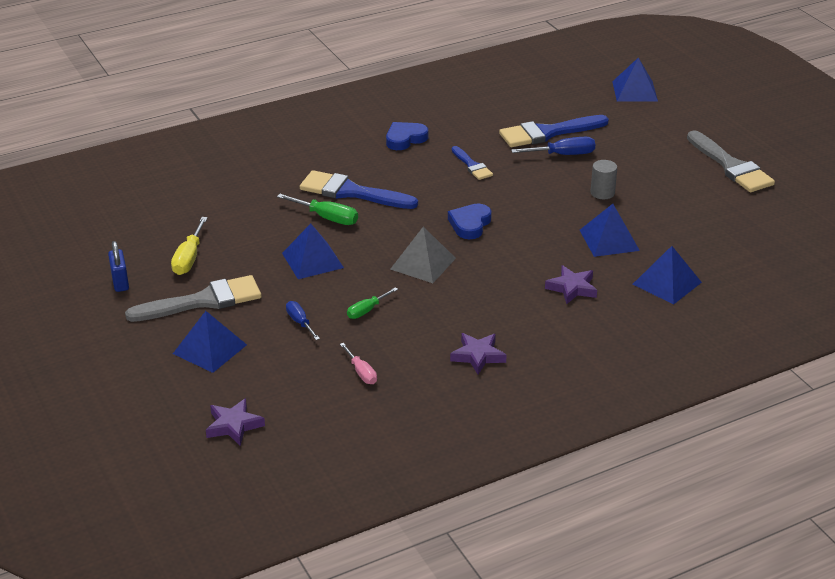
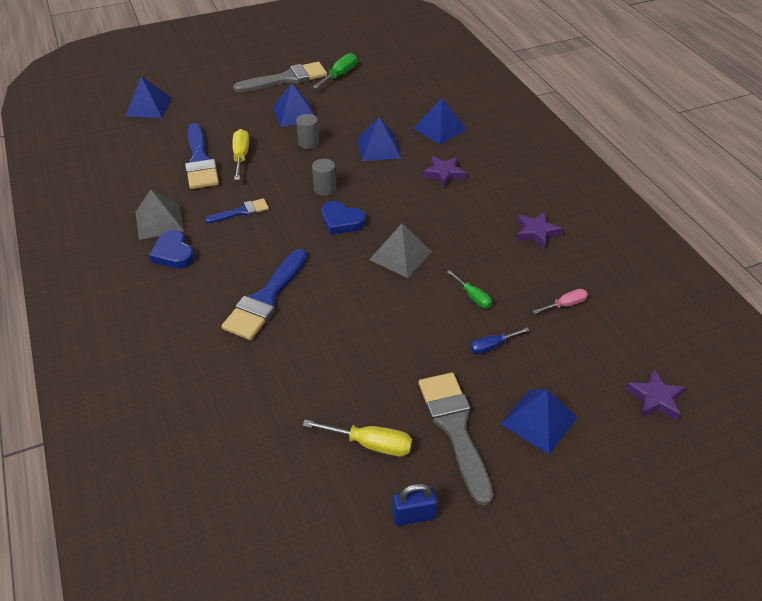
camera: 85 degrees left, 10 degrees up
green screwdriver [277,194,358,225] -> green screwdriver moved to [313,53,357,88]
blue pyramid [282,224,344,279] -> blue pyramid moved to [273,83,315,127]
blue screwdriver [511,137,595,155] -> yellow screwdriver [232,129,249,180]
none -> grey pyramid [136,189,184,240]
none -> grey cylinder [312,159,336,196]

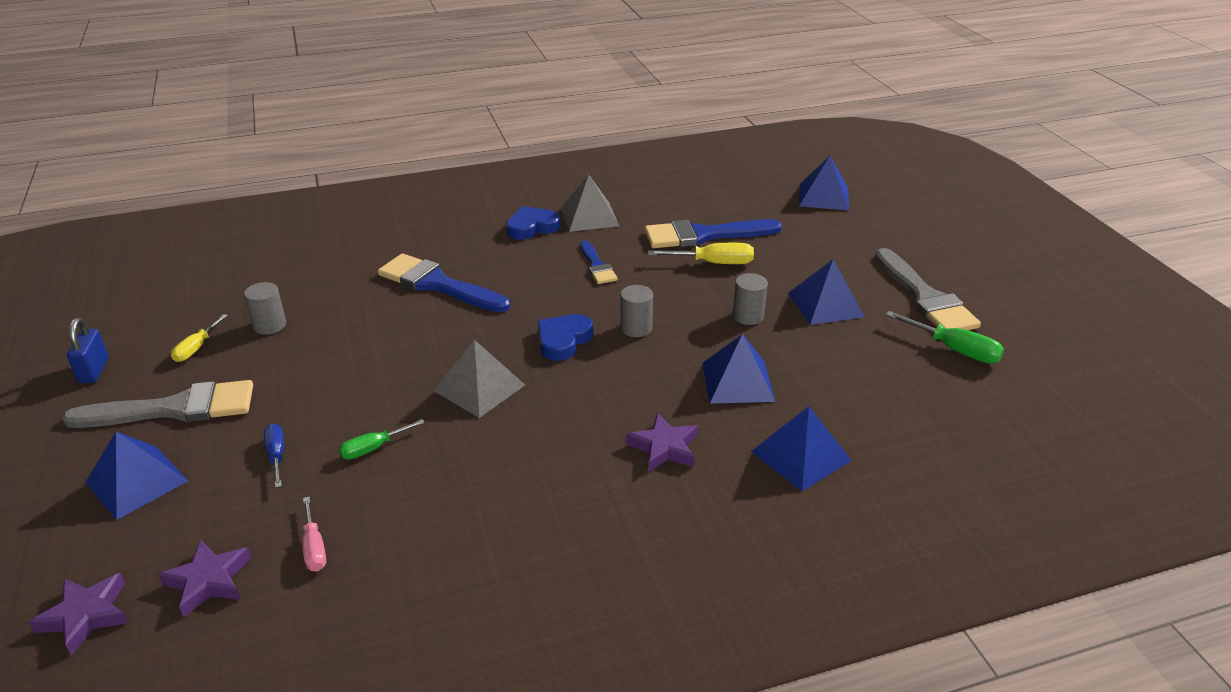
camera: 95 degrees right, 10 degrees down
yellow screwdriver [303,420,412,456] -> yellow screwdriver [171,314,228,362], size x0.65
purple star [516,212,563,249] -> purple star moved to [158,540,251,617]
none -> grey cylinder [244,282,286,335]

